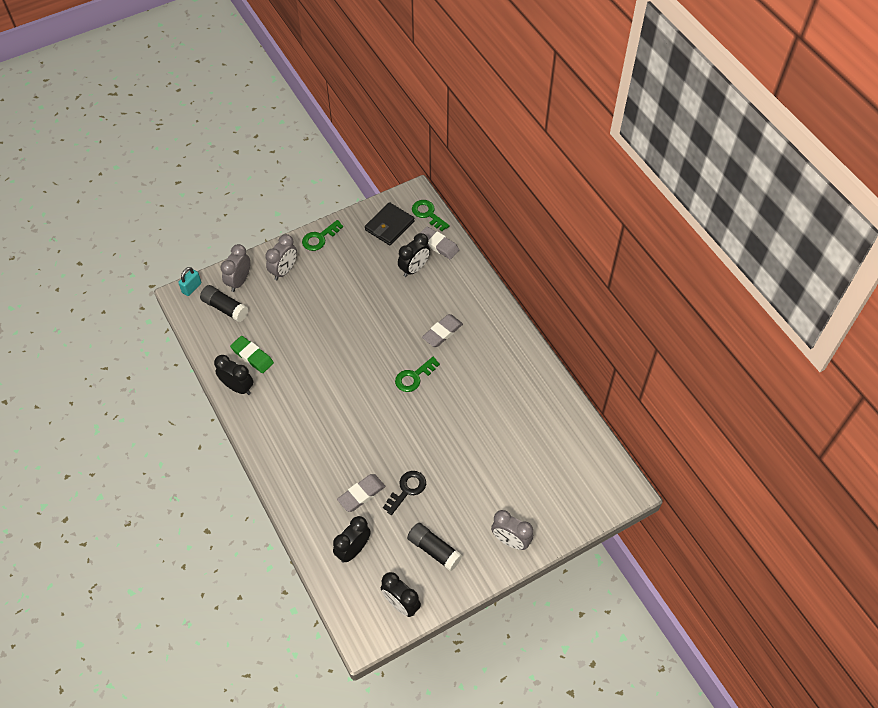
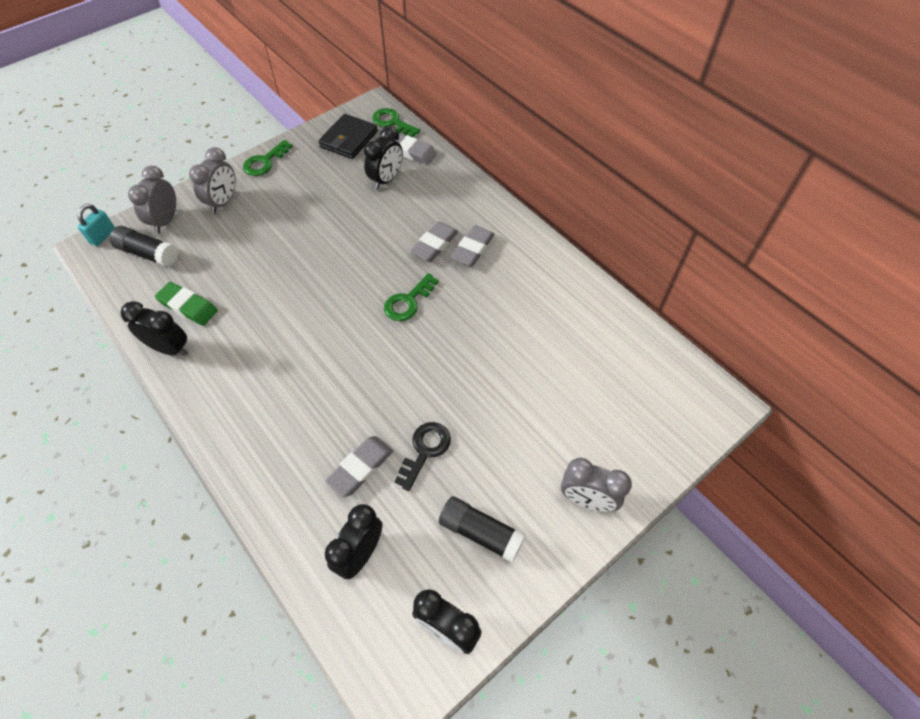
camera: 10 degrees left, 0 degrees up
none -> grey eraser [451,225,495,267]

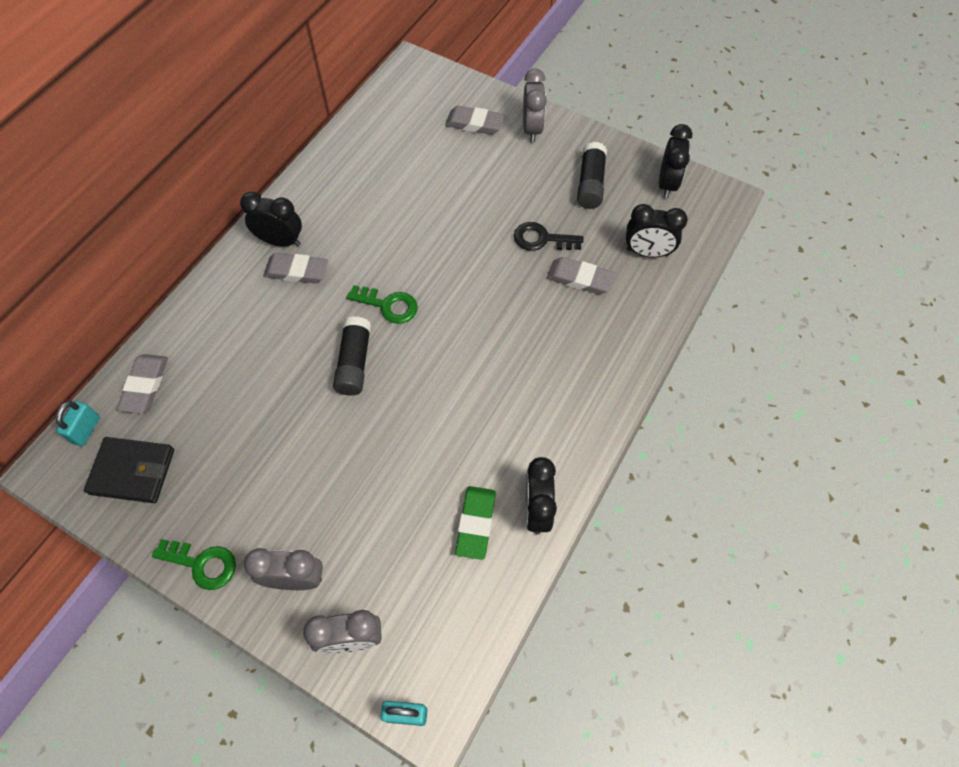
camera: 110 degrees left, 5 degrees up
black glue stick [110,226,178,267] -> black glue stick moved to [333,316,371,396]
black clock [364,126,403,190] -> black clock moved to [240,192,302,247]
green key [372,108,420,137] -> turquoise padlock [56,401,100,446]
grey eraser [410,221,459,262] -> grey eraser moved to [445,106,505,135]

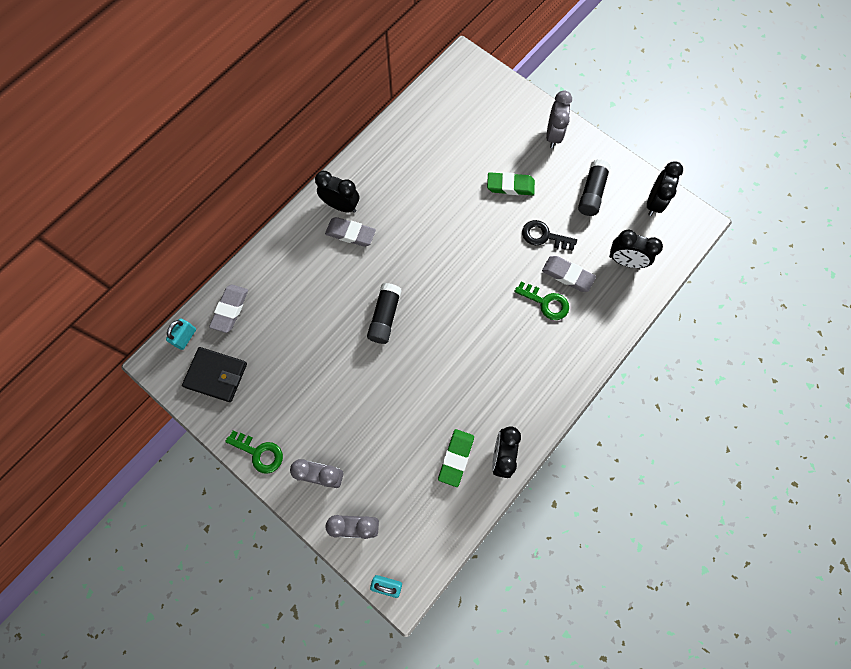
camera: 10 degrees right, 10 degrees up
green key [346,285,418,324] -> green key moved to [514,282,569,320]
grey eraser [445,106,505,135] -> none
none -> green eraser [487,172,535,195]

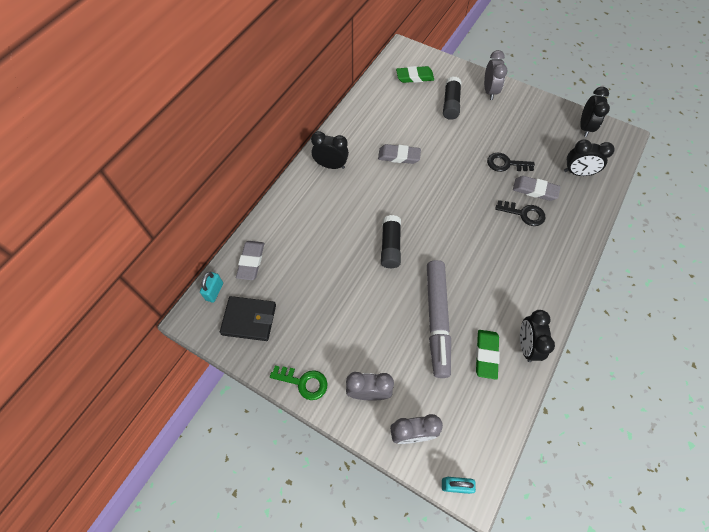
camera: 10 degrees left, 10 degrees down
grey eraser [325,217,376,247] -> grey eraser moved to [378,144,421,164]
green eraser [487,172,535,195] -> green eraser moved to [396,66,434,83]
green key [514,282,569,320] -> black key [495,200,546,226]
black glue stick [578,160,611,216] -> black glue stick moved to [443,76,461,120]
none -> grey marker [427,260,451,378]

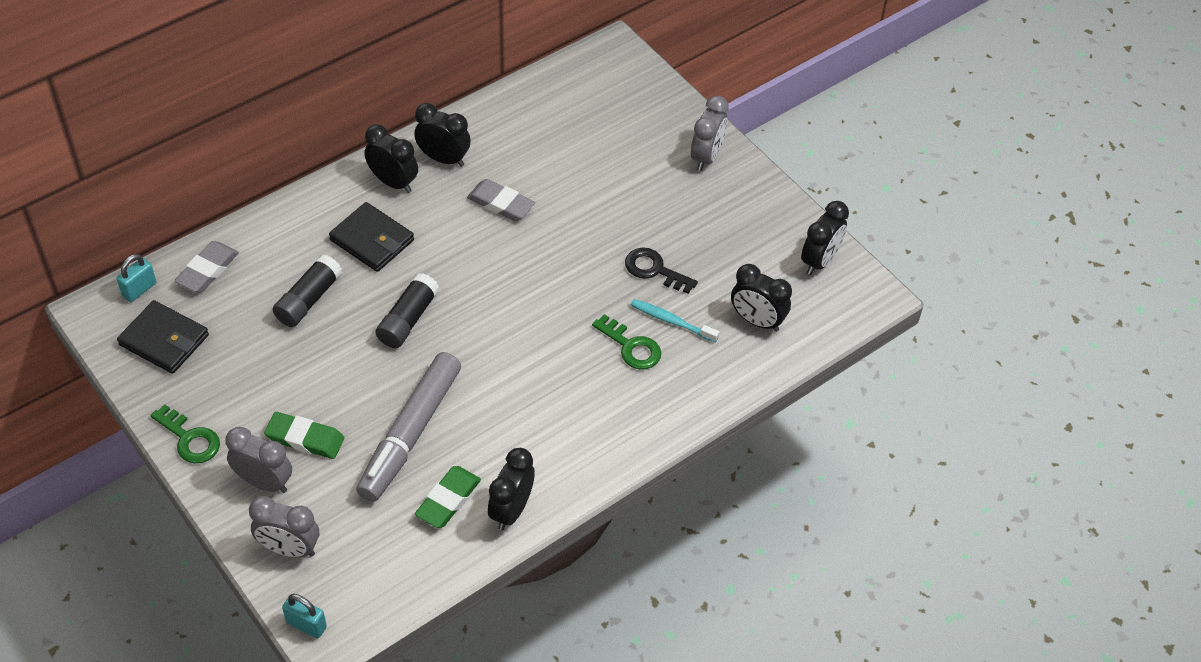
camera: 20 degrees right, 10 degrees down
green eraser [396,66,434,83] -> green eraser moved to [264,412,344,459]
black glue stick [443,76,461,120] -> black glue stick moved to [272,255,342,327]
black key [495,200,546,226] -> green key [592,314,661,369]
grey eraser [513,176,560,201] -> turquoise toothbrush [631,299,719,342]
none -> black wallet [329,202,414,272]
none -> black clock [414,103,471,167]

